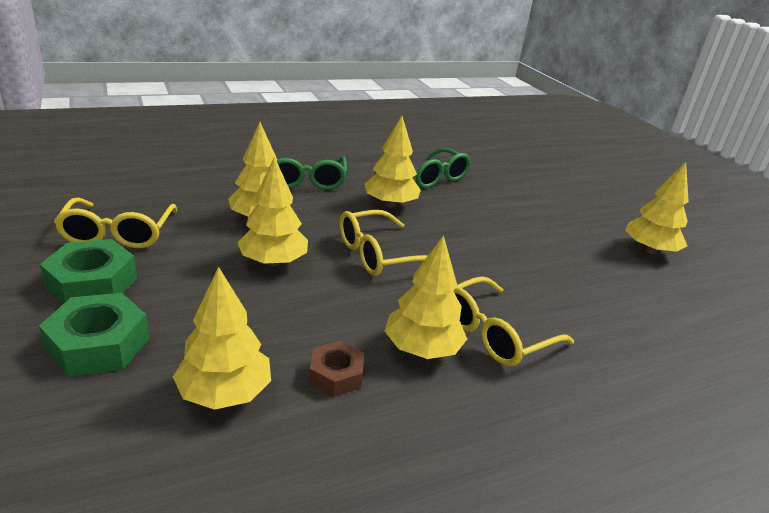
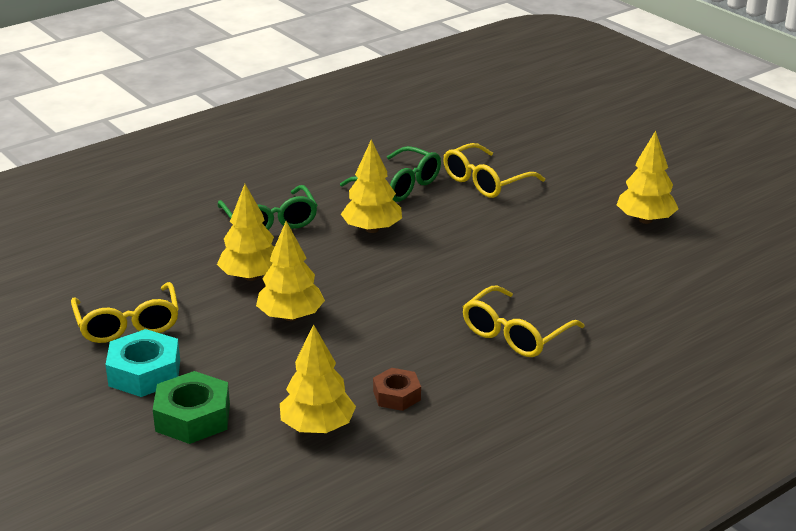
camera: 10 degrees left, 0 degrees up
green nut [40,239,137,304] -> turquoise nut [105,329,180,397]
yellow glasses [340,210,427,276] -> yellow glasses moved to [443,143,545,198]
yellow tree [385,235,467,359] -> none

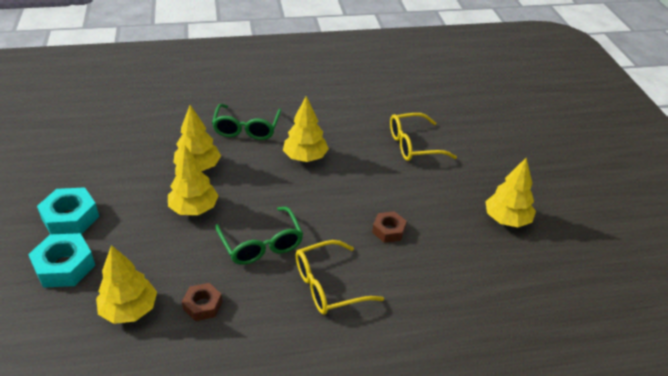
camera: 25 degrees right, 10 degrees up
yellow glasses [71,282,179,343] -> none
green nut [153,371,230,444] -> turquoise nut [28,233,95,288]
green glasses [340,146,441,202] -> green glasses moved to [215,207,303,265]
none -> brown nut [372,211,407,243]

